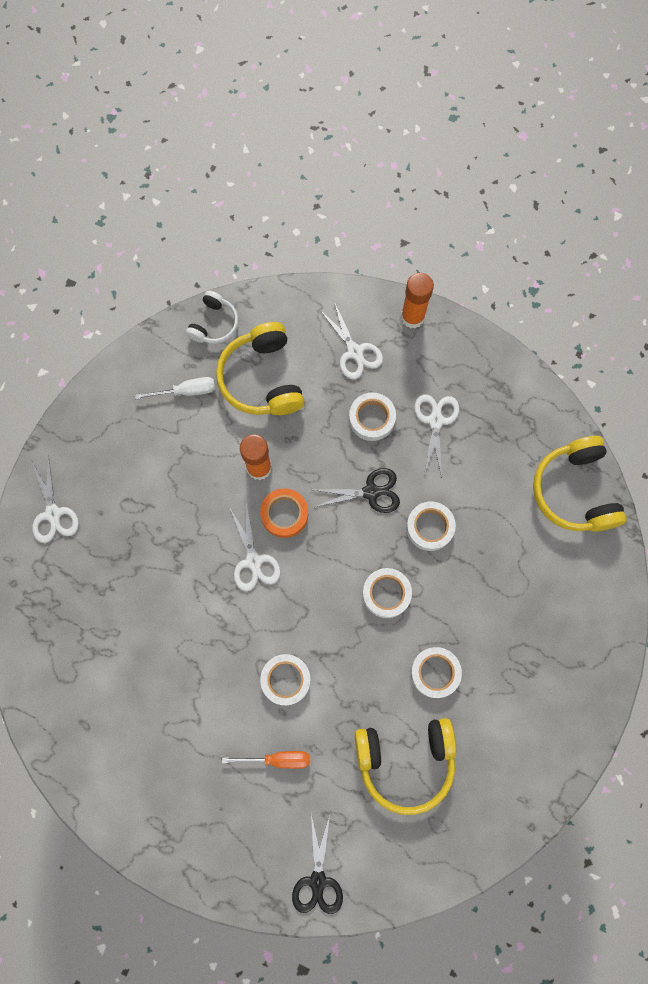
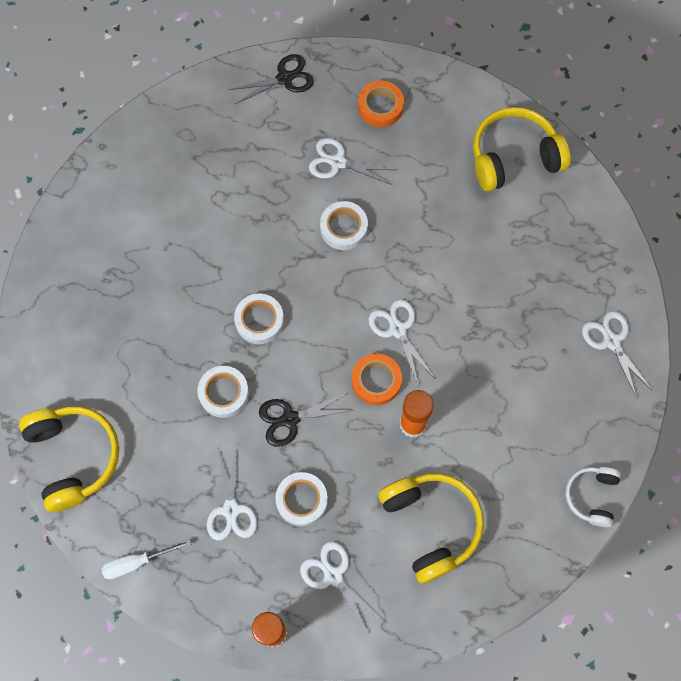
camera: 170 degrees right, 5 degrees down
white screwdriver [135,377,215,399] -> white screwdriver moved to [102,539,192,580]
white headphones [186,291,239,344] -> white headphones moved to [565,467,621,527]
orange screwdriver [222,751,310,769] -> white scissors [309,138,395,185]
black scissors [292,814,343,914] -> black scissors turned 75 degrees clockwise [228,54,314,104]
yellow headphones [355,718,456,815] -> yellow headphones moved to [473,107,571,192]
white tape [411,647,462,698] -> none
none -> orange tape [358,81,404,127]

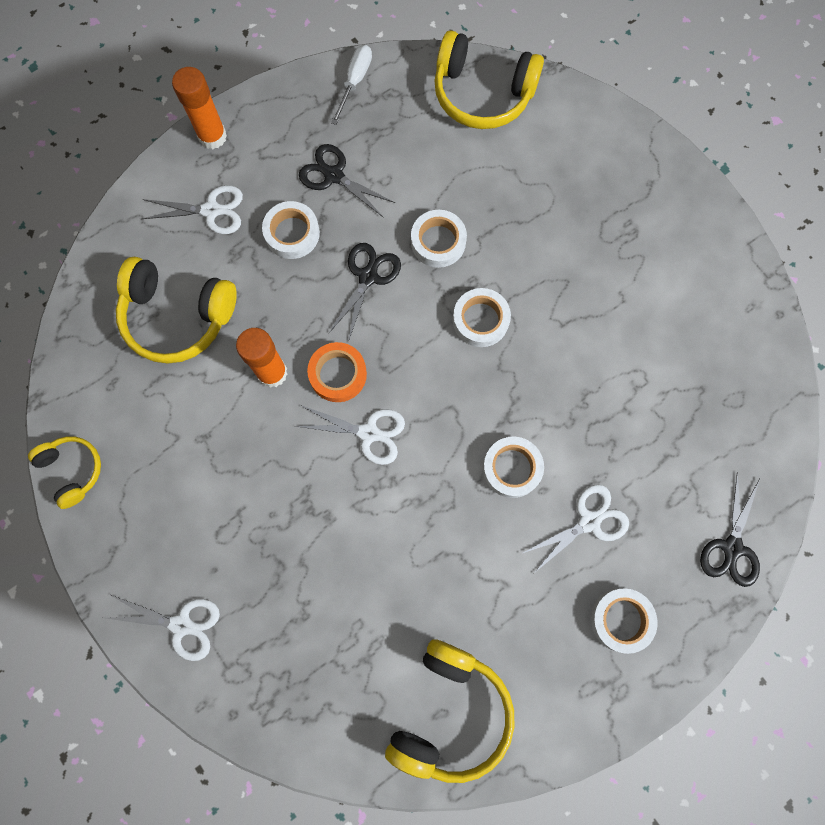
camera: 130 degrees right, 5 degrees up
white scissors [207,446,257,541] -> black scissors [299,144,396,218]
orange tape [358,81,404,127] -> white tape [591,588,658,654]
white headphones [565,467,621,527] -> yellow headphones [28,436,101,509]

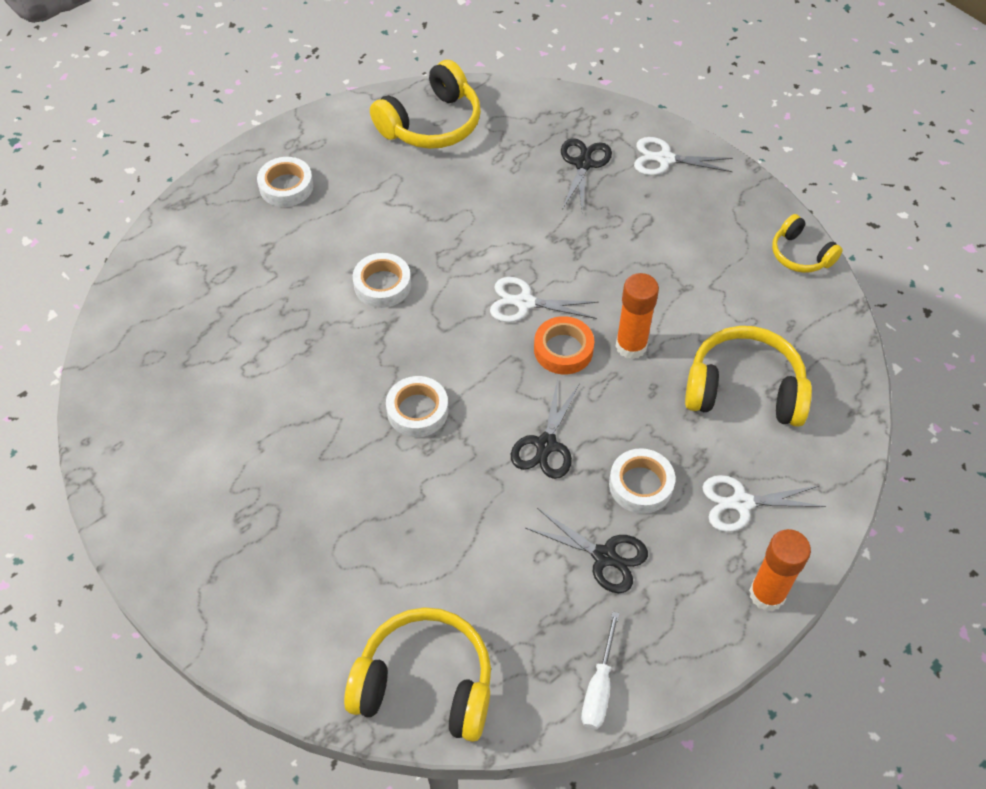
camera: 175 degrees right, 20 degrees down
yellow headphones [385,639,515,783] -> yellow headphones turned 150 degrees counterclockwise [370,60,481,149]
white tape [411,210,467,268] -> none
white scissors [523,484,629,573] -> none
black scissors [700,472,760,587] -> black scissors moved to [561,138,612,212]

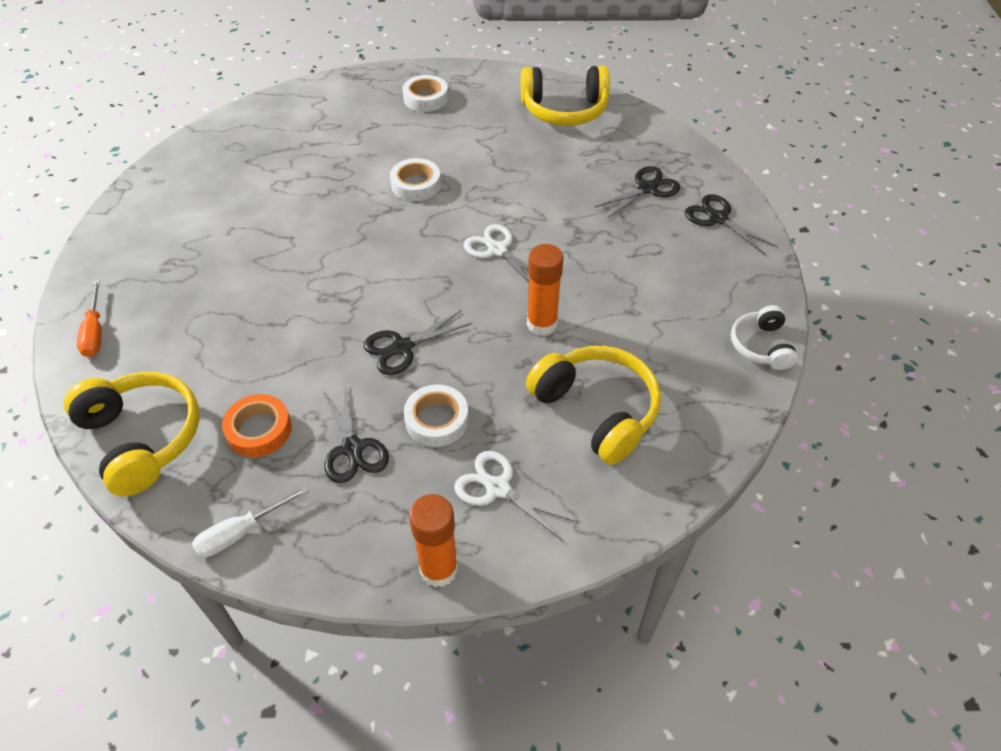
camera: 40 degrees right, 5 degrees down
white tape [386,376,448,437] -> none
orange tape [534,316,594,375] -> orange tape moved to [222,394,292,457]
white scissors [634,137,733,175] -> black scissors [685,194,778,256]
yellow headphones [772,214,843,273] -> white headphones [731,305,798,370]
none -> orange screwdriver [77,279,102,357]

